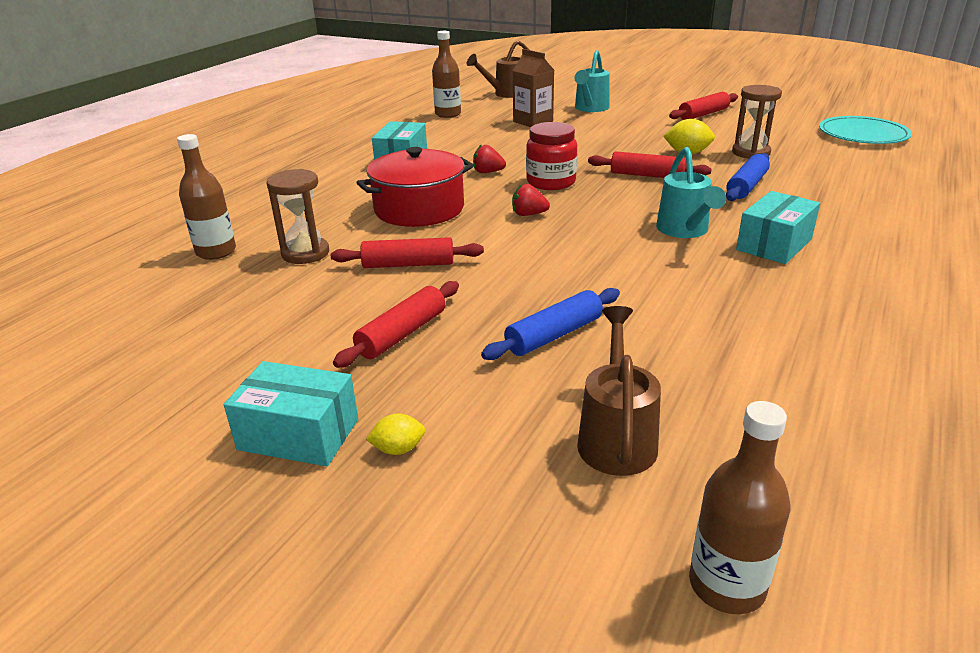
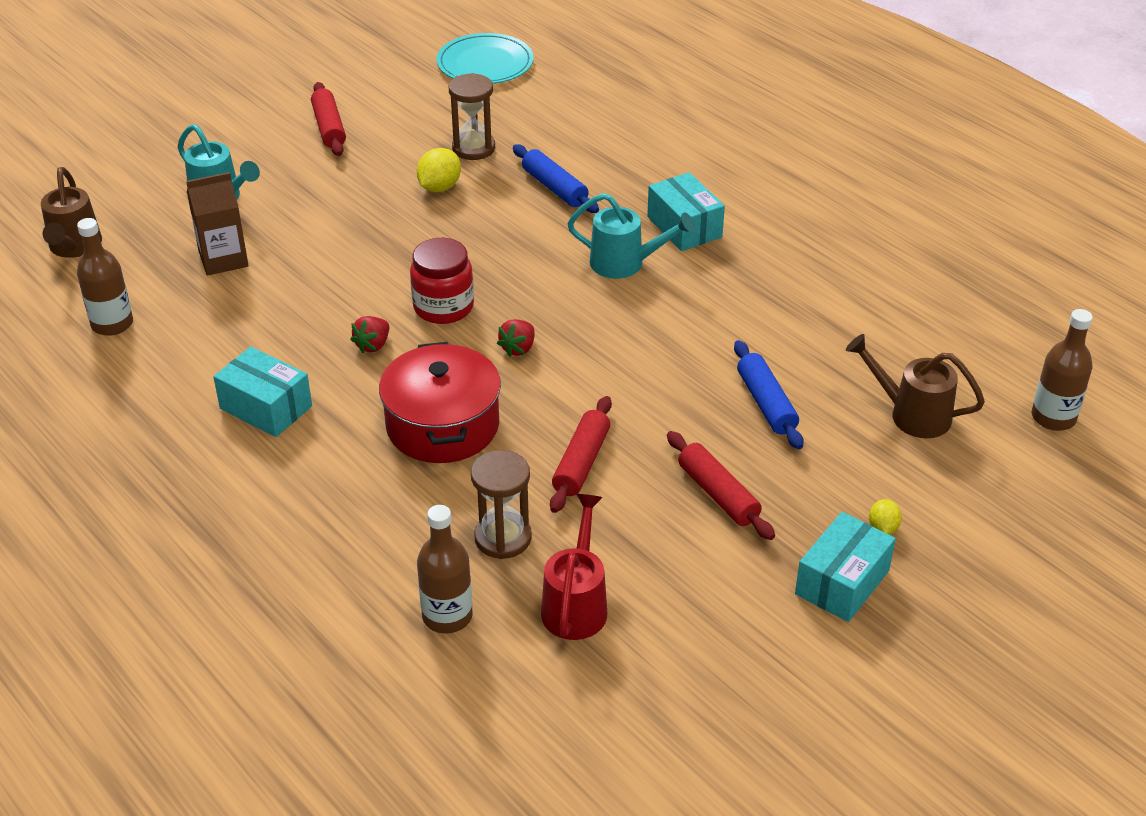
camera: 70 degrees left, 10 degrees up
red rolling pin [588,151,712,178] -> none
none -> red watering can [541,494,607,640]

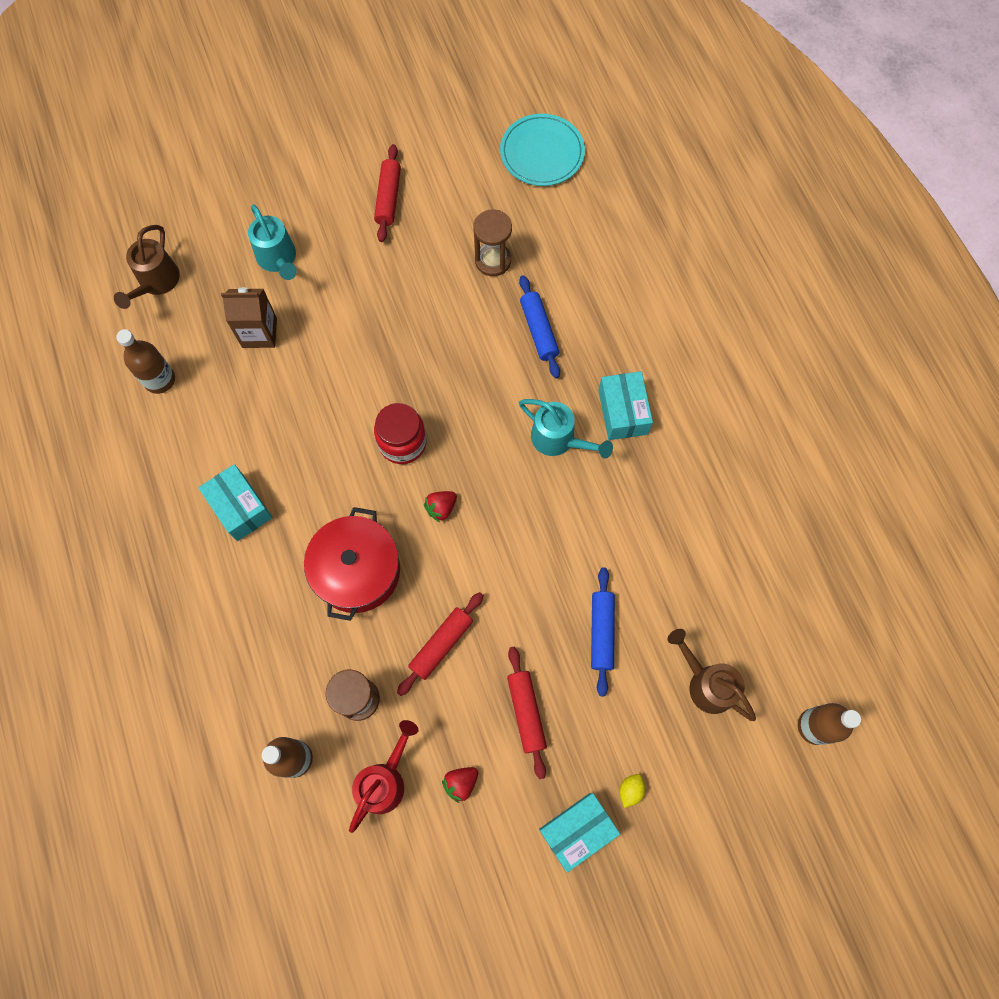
camera: 20 degrees right, 30 degrees up
red strawberry [350,316,389,353] -> red strawberry moved to [442,767,478,803]
yellow lemon [417,148,461,192] -> none

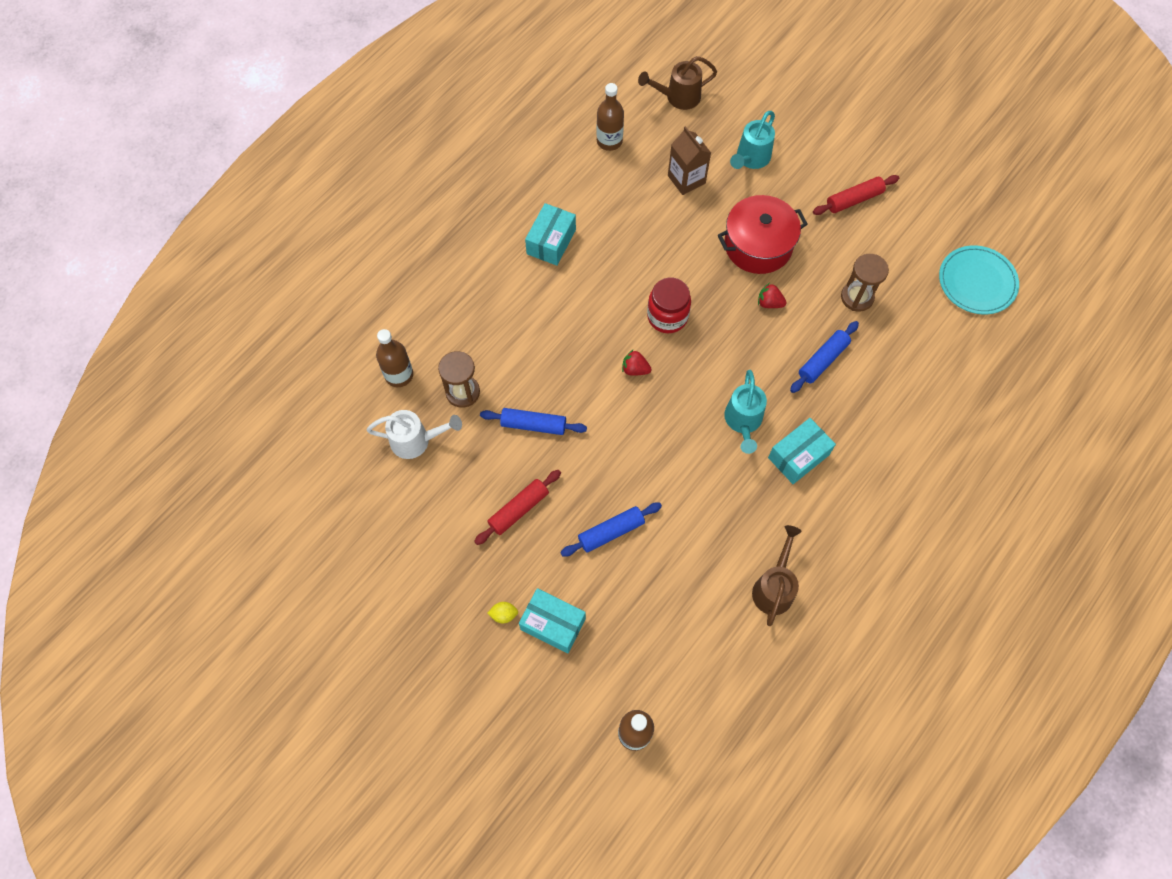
camera: 60 degrees right, 5 degrees down
red pot [304,507,400,621] -> red pot moved to [718,195,808,274]
red watering can [349,720,419,833] -> white watering can [366,410,462,459]
red rolling pin [397,592,484,696] -> blue rolling pin [480,408,587,435]
red strawberry [442,767,478,803] -> red strawberry moved to [758,283,787,308]
turquoise box [539,793,620,873] -> turquoise box moved to [519,588,586,654]
brown watering can [668,629,756,721] -> brown watering can moved to [752,525,802,626]

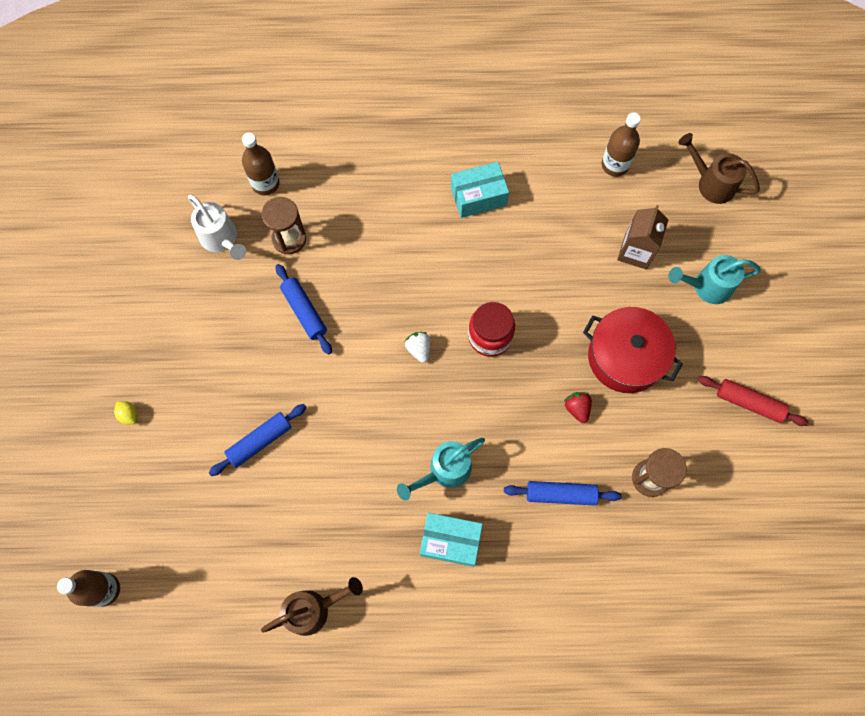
camera: 50 degrees right, 5 degrees up
red rolling pin [474,470,561,545] -> none
turquoise box [519,588,586,654] -> none
blue rolling pin [560,502,662,557] -> blue rolling pin turned 60 degrees counterclockwise [209,404,307,476]
red strawberry [622,350,651,375] -> white strawberry [405,332,431,363]
turquoise plate [939,245,1019,315] -> none

